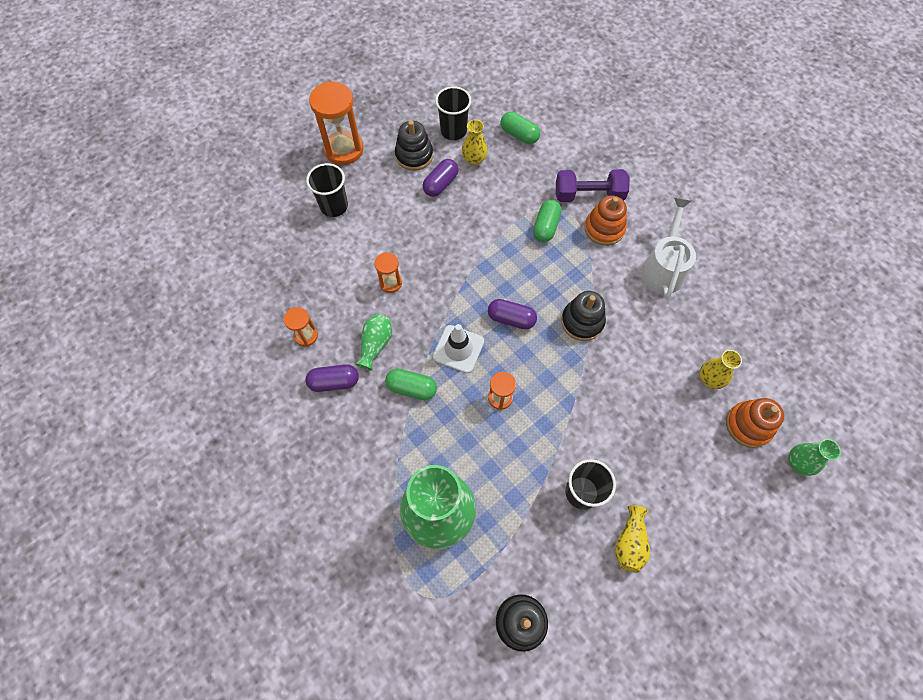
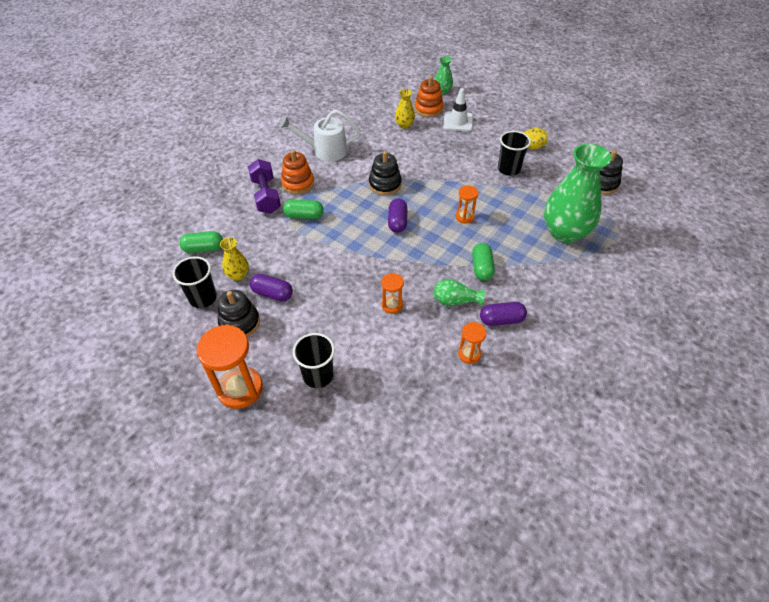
camera: 105 degrees left, 15 degrees down
purple capsule [305,364,359,392] -> purple capsule turned 75 degrees counterclockwise [480,302,527,326]
white traffic cone [433,324,484,373] -> white traffic cone moved to [443,88,473,131]
green capsule [500,112,540,144] -> green capsule turned 60 degrees clockwise [179,231,223,253]

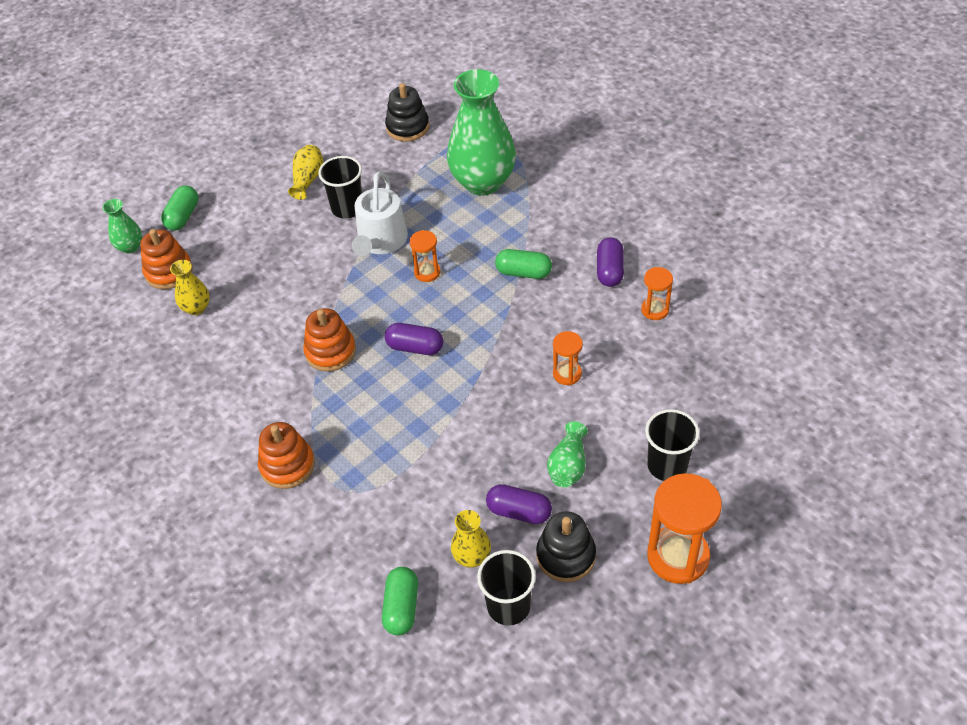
camera: 75 degrees left, 0 degrees up
purple dumbbell [248,159,281,214] -> none
purple capsule [250,274,293,301] -> purple capsule turned 75 degrees clockwise [486,484,552,524]
white watering can [279,109,361,162] -> white watering can moved to [352,172,408,256]
green capsule [283,199,324,219] -> green capsule moved to [161,185,199,230]
black stacking toy [369,151,402,195] -> orange stacking toy [303,308,356,372]
green vase [433,279,485,306] -> green vase moved to [547,421,588,488]
white traffic cone [443,88,473,131] -> none

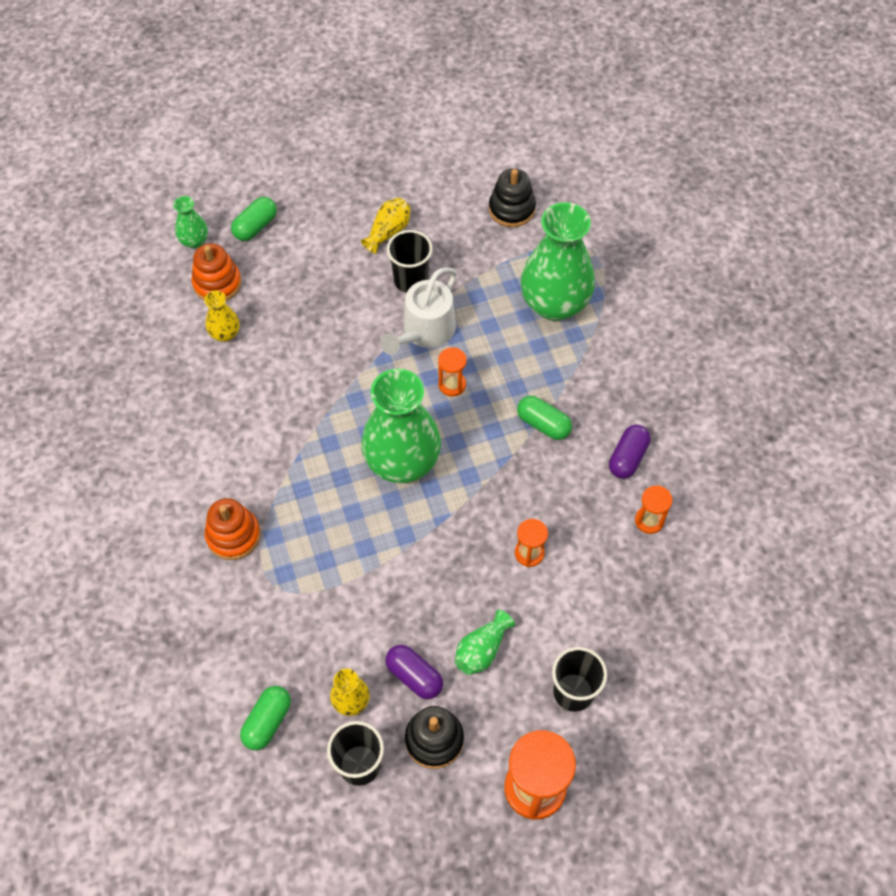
camera: 20 degrees right, 10 degrees up
orange stacking toy [303,308,356,372] -> none
purple capsule [385,323,443,355] -> green vase [361,369,441,483]

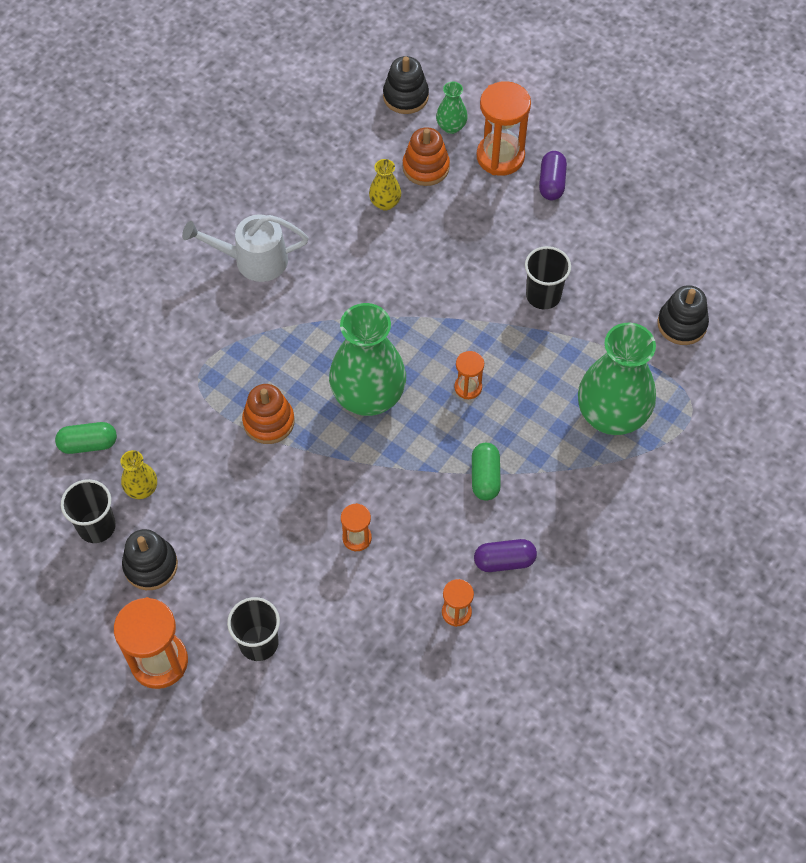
camera: 55 degrees right, 0 degrees up
orange stacking toy [205,498,260,560] -> orange stacking toy moved to [242,384,295,444]
green capsule [231,197,277,241] -> orange hourglass [477,81,531,176]
yellow vase [361,198,411,254] -> none
white watering can [380,267,457,355] -> white watering can moved to [182,214,308,282]
purple capsule [385,645,443,699] -> purple capsule moved to [539,151,567,200]
green vase [455,610,515,675] -> none
none -> black stacking toy [383,56,429,114]

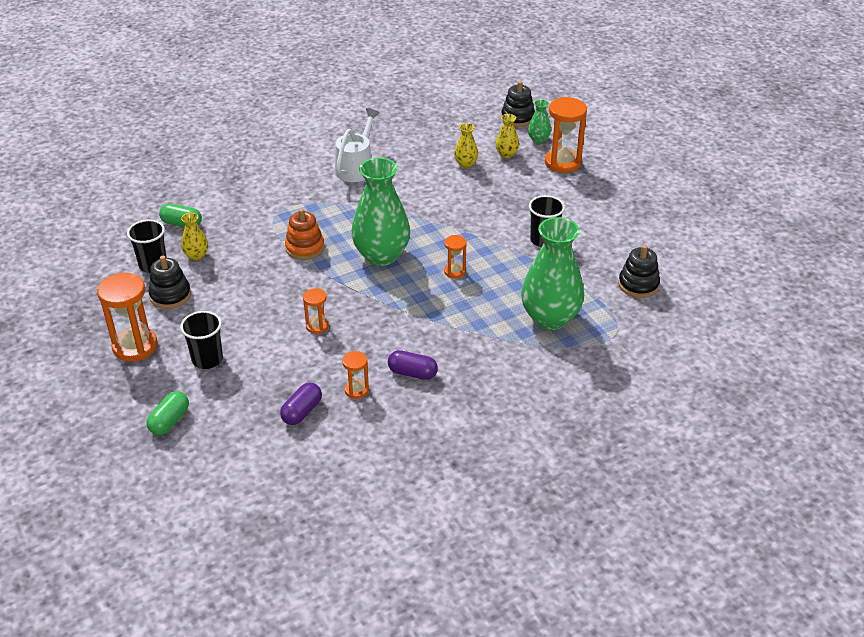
camera: 25 degrees right, 20 degrees down
white watering can [182,214,308,282] -> white watering can turned 90 degrees clockwise [335,108,380,182]
orange stacking toy [403,127,450,186] -> yellow vase [495,114,519,158]
green capsule [472,443,501,501] -> green capsule moved to [146,391,189,435]
purple capsule [539,151,567,200] -> purple capsule moved to [280,383,322,425]

